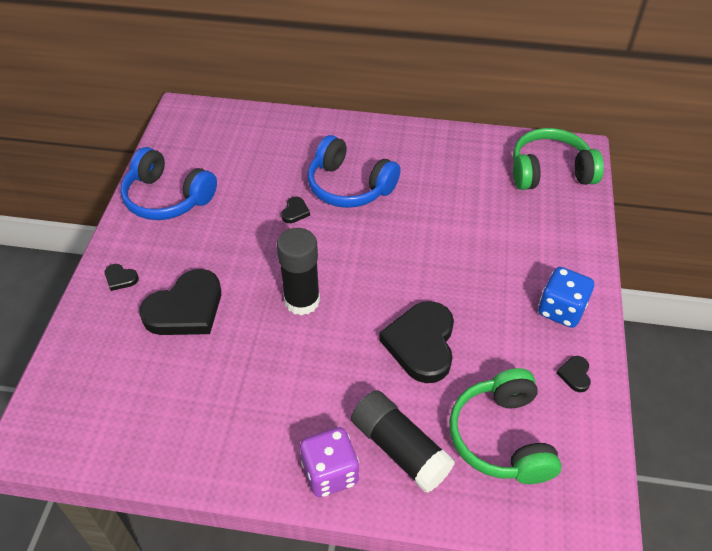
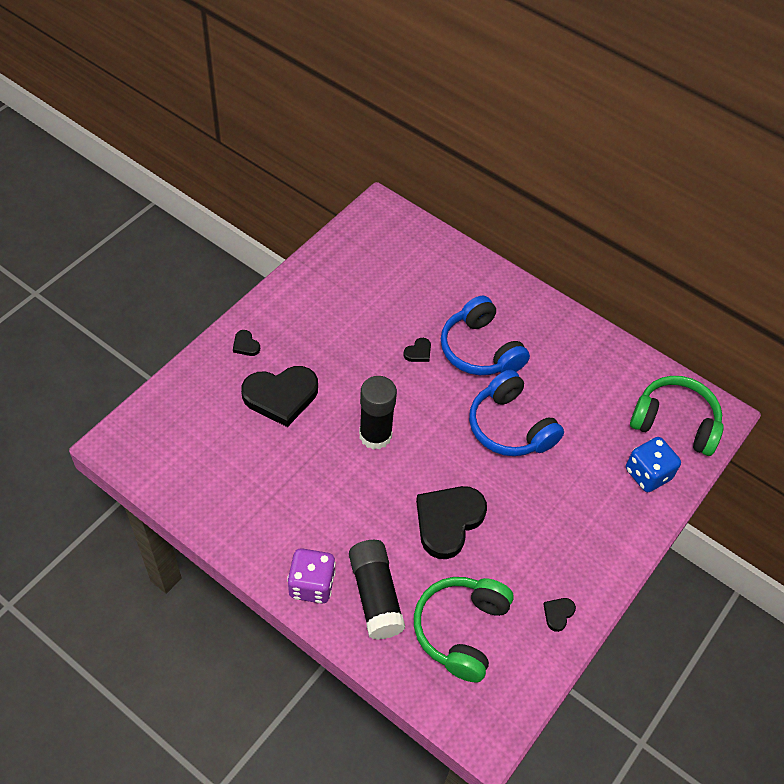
camera: 25 degrees right, 5 degrees up
blue headphones [121,147,217,220] -> blue headphones moved to [469,370,564,456]
blue dice [538,267,594,328] -> blue dice moved to [626,437,681,492]

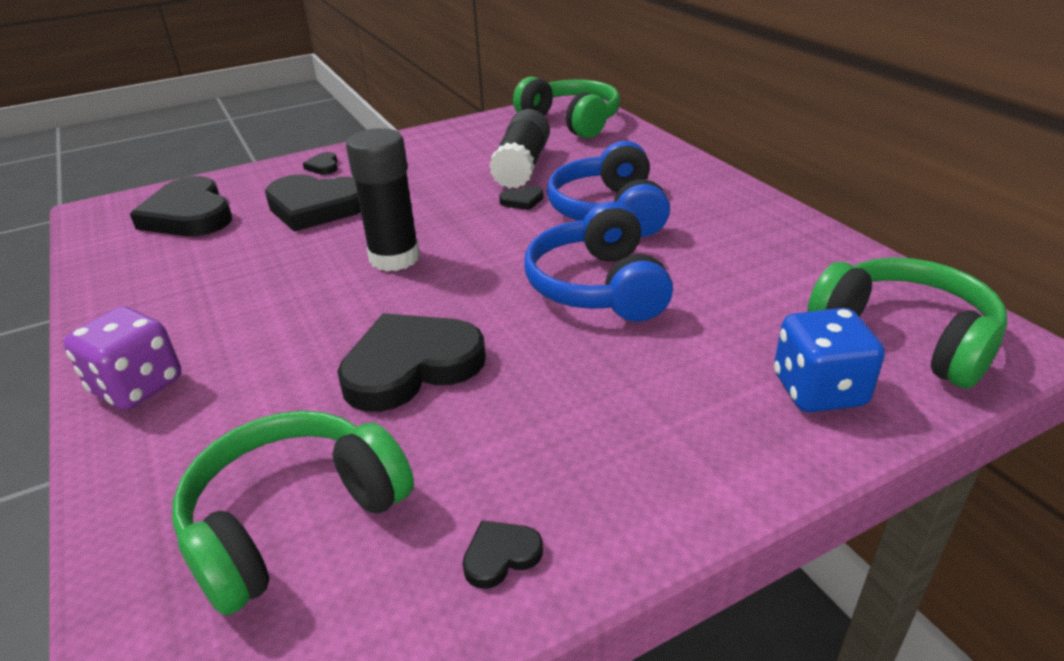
camera: 30 degrees right, 20 degrees down
black glue stick [349,540,405,640] -> black glue stick moved to [489,109,550,189]
none -> black heart [130,176,232,236]
none -> green headphones [513,77,620,139]

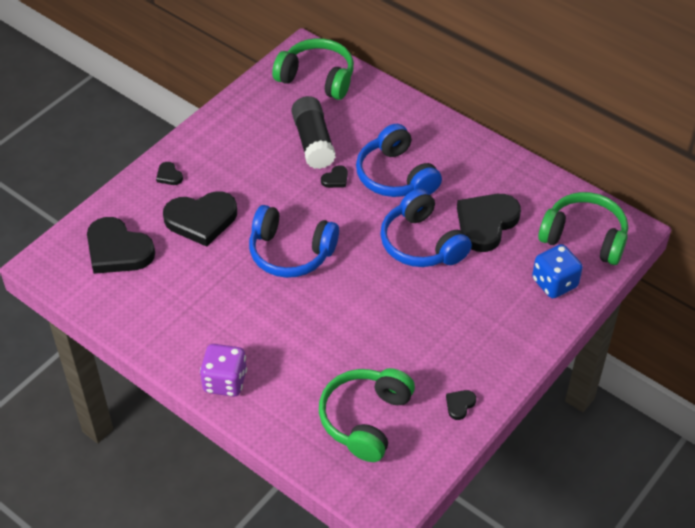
camera: 25 degrees left, 15 degrees up
black heart [337,313,486,412] -> black heart moved to [457,194,521,252]
black glue stick [346,128,420,271] -> blue headphones [249,205,339,278]

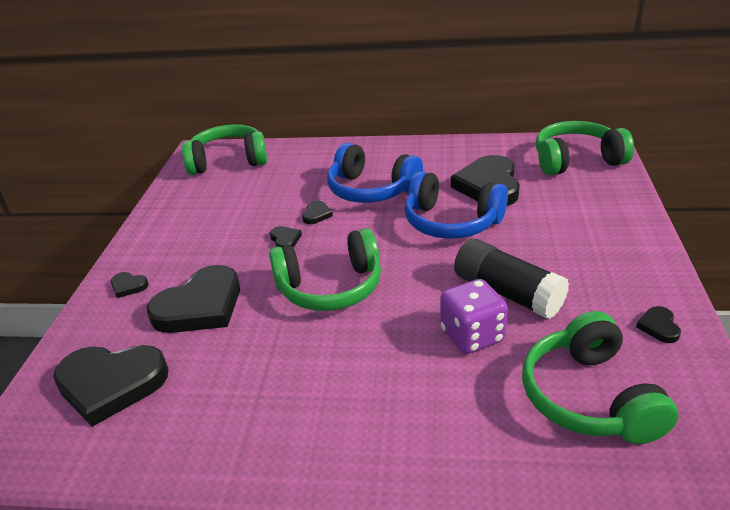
camera: 30 degrees left, 15 degrees down
purple dice [200,344,247,397] -> purple dice moved to [440,279,508,354]
blue headphones [249,205,339,278] -> green headphones [269,228,381,311]
black glue stick [291,96,336,169] -> black glue stick moved to [454,239,569,319]
blue dice [532,244,583,298] -> none
none -> black heart [270,226,302,248]

